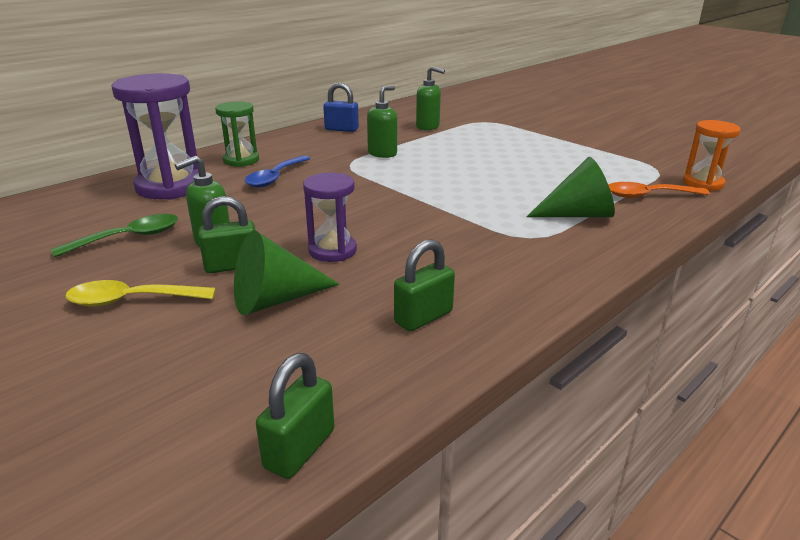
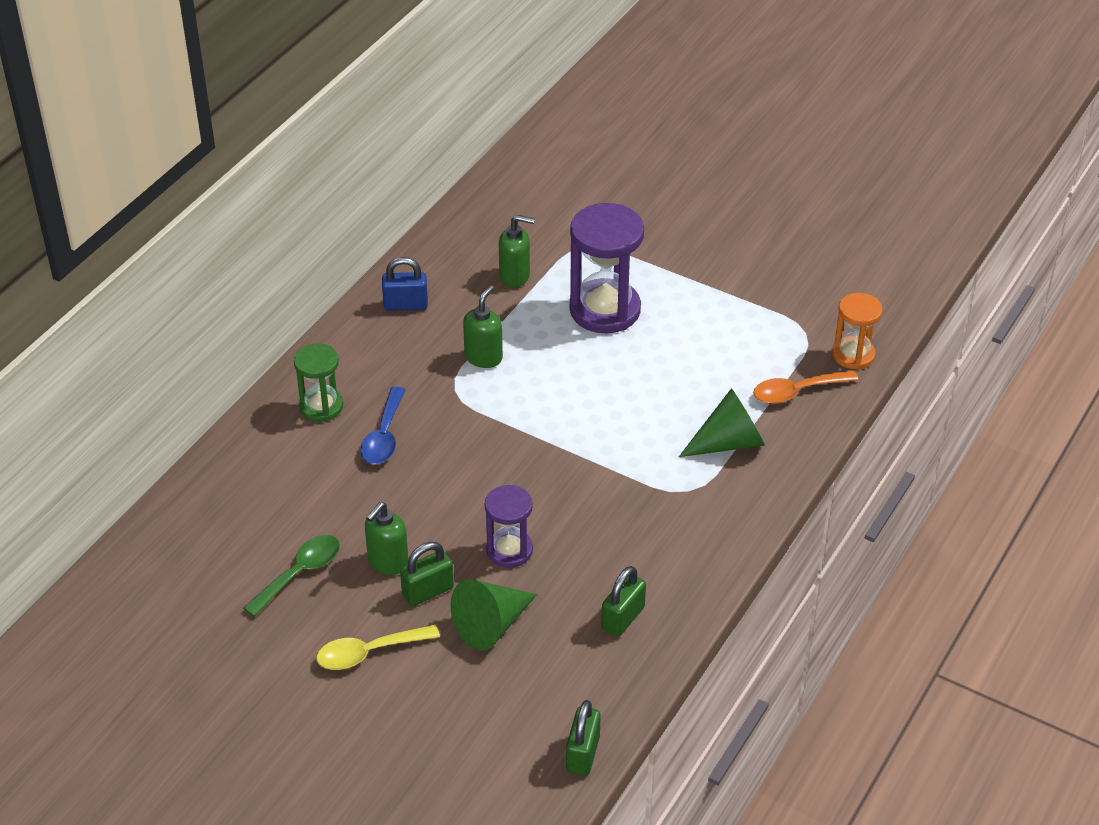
camera: 15 degrees left, 15 degrees up
purple hourglass [111,73,199,200] -> purple hourglass moved to [570,203,644,333]

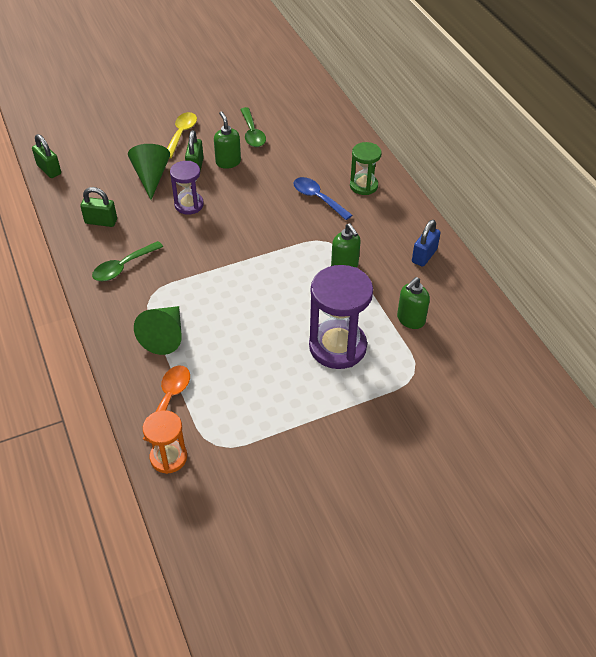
camera: 125 degrees right, 5 degrees up
green padlock [601,566,646,637] -> green padlock turned 60 degrees counterclockwise [80,187,117,227]
none -> green spoon [92,241,163,281]

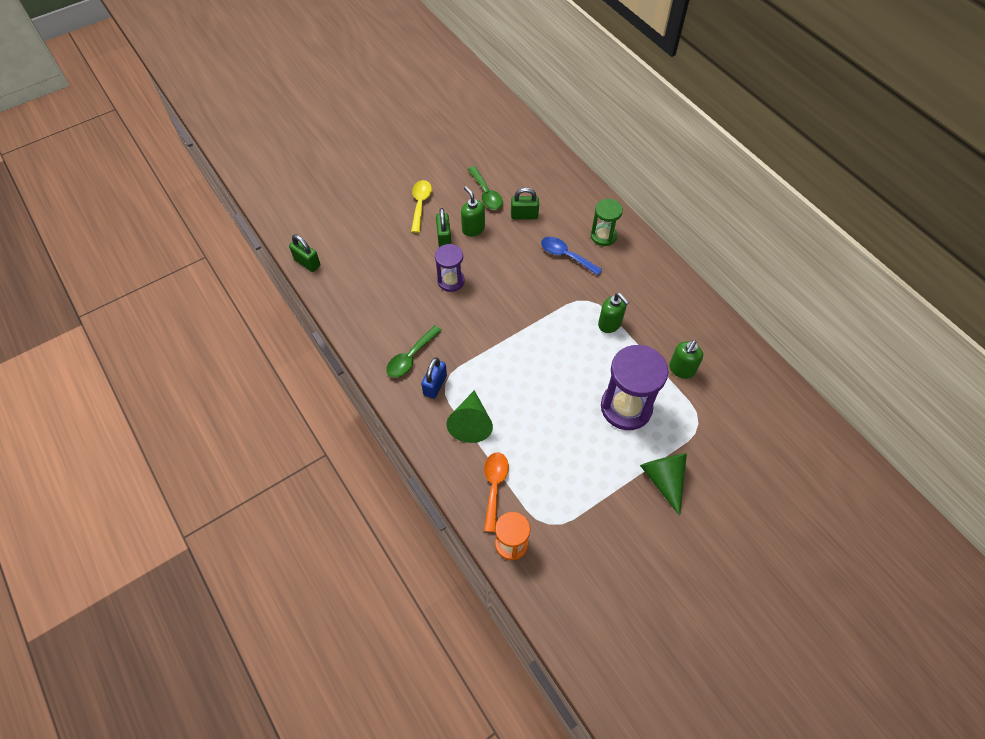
camera: 10 degrees left, 10 degrees up
green padlock [80,187,117,227] -> green padlock moved to [511,188,539,219]
green cone [128,144,170,200] -> green cone moved to [640,453,687,516]
blue padlock [412,220,441,267] -> blue padlock moved to [421,357,447,399]

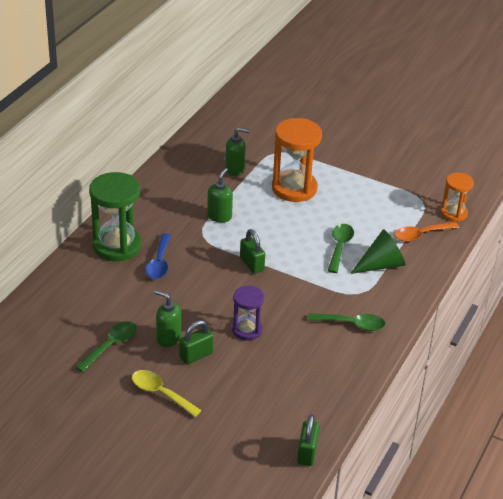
camera: 120 degrees left, 20 degrees down
yellow spoon [411,180,432,233] -> yellow spoon turned 60 degrees clockwise [132,370,202,417]
blue padlock [421,357,447,399] -> none
green soap dispenser [461,186,485,237] -> green soap dispenser turned 90 degrees clockwise [154,290,181,347]
green padlock [511,188,539,219] -> green padlock moved to [240,229,265,274]
green hourglass [591,199,623,246] -> green hourglass [89,172,141,261], size x1.72
purple hourglass [601,345,668,430] -> orange hourglass [272,118,322,202]
green cone [640,453,687,516] -> none
none -> green spoon [328,224,354,273]

